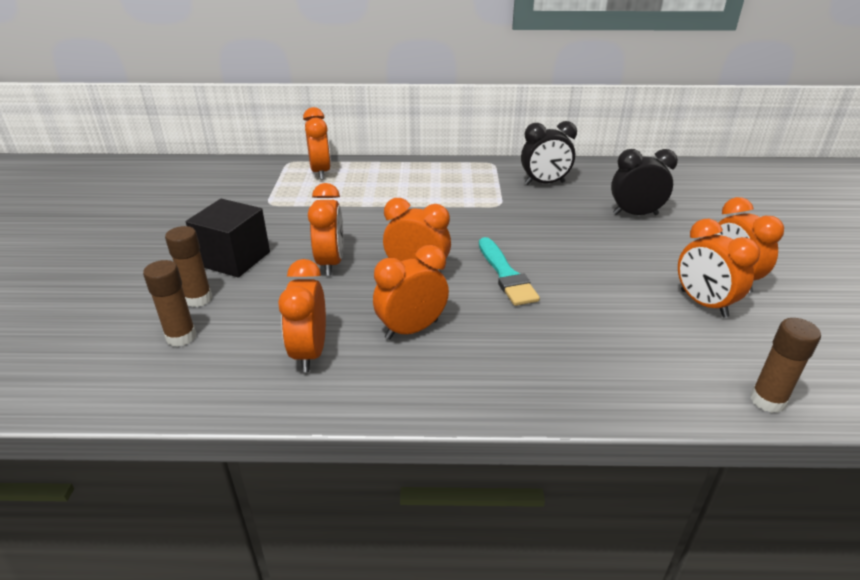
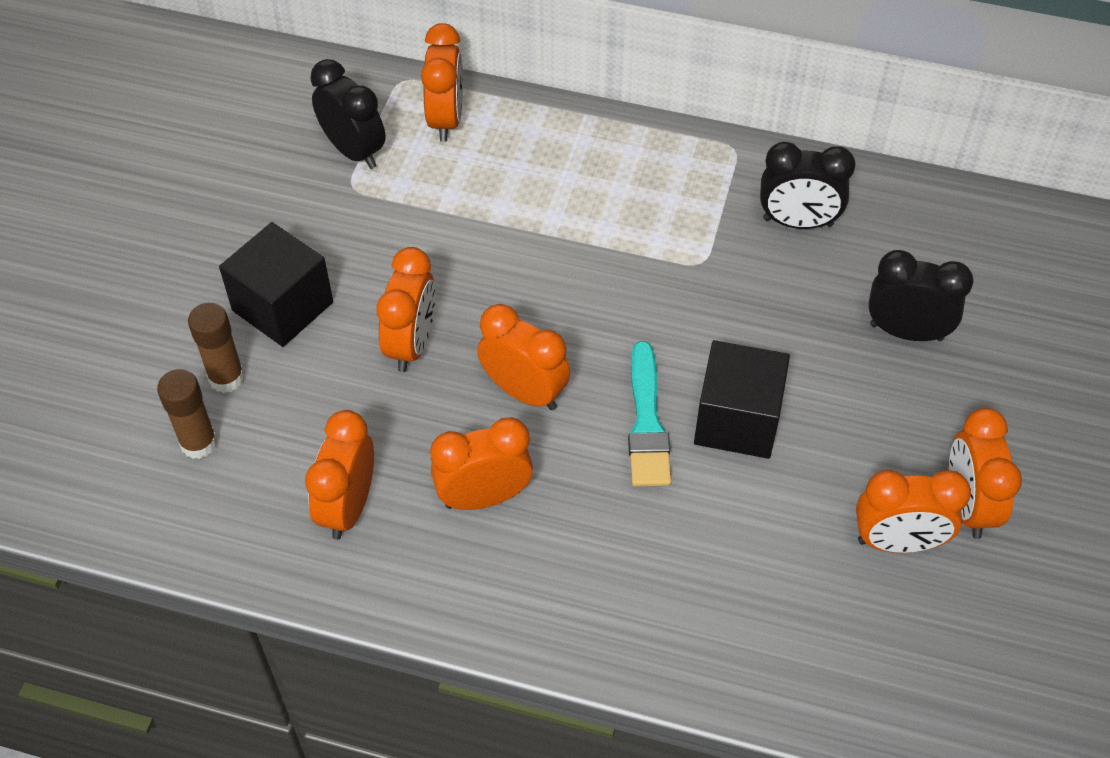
camera: 15 degrees right, 20 degrees up
orange clock [678,219,760,318] -> orange clock turned 75 degrees counterclockwise [856,470,971,553]
brown glue stick [750,318,821,413] -> none
none -> black clock [310,59,386,169]
none -> black cube [694,340,790,459]

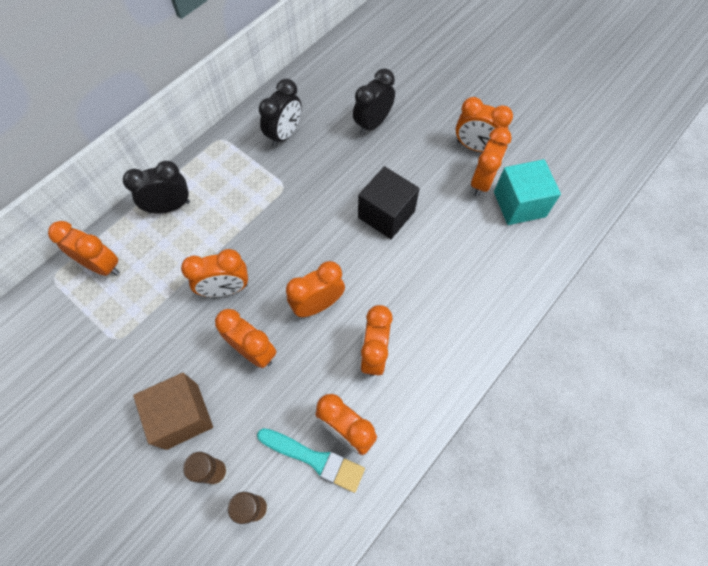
camera: 65 degrees left, 10 degrees up
black cube [219,222,333,347] -> brown cube [133,373,213,450]
black clock [310,59,386,169] -> black clock moved to [123,161,190,213]
turquoise brush [628,341,671,487] -> turquoise brush moved to [257,428,365,493]
none -> orange clock [181,249,248,297]
none -> turquoise cube [494,159,561,225]

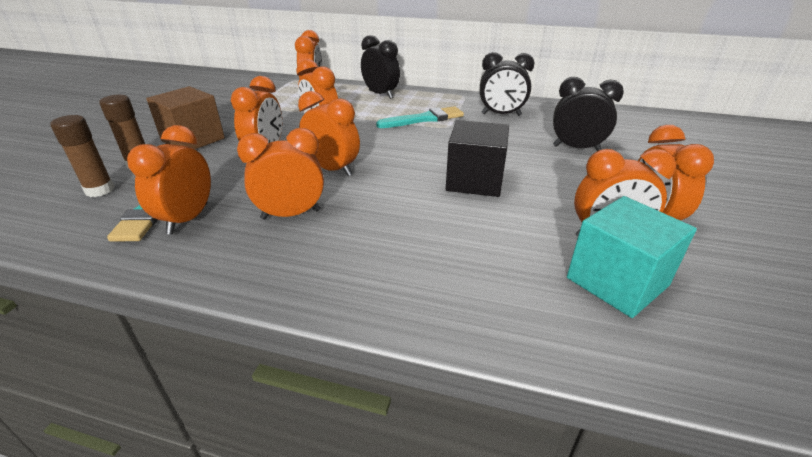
camera: 65 degrees right, 30 degrees down
none -> turquoise brush [376,106,464,128]

